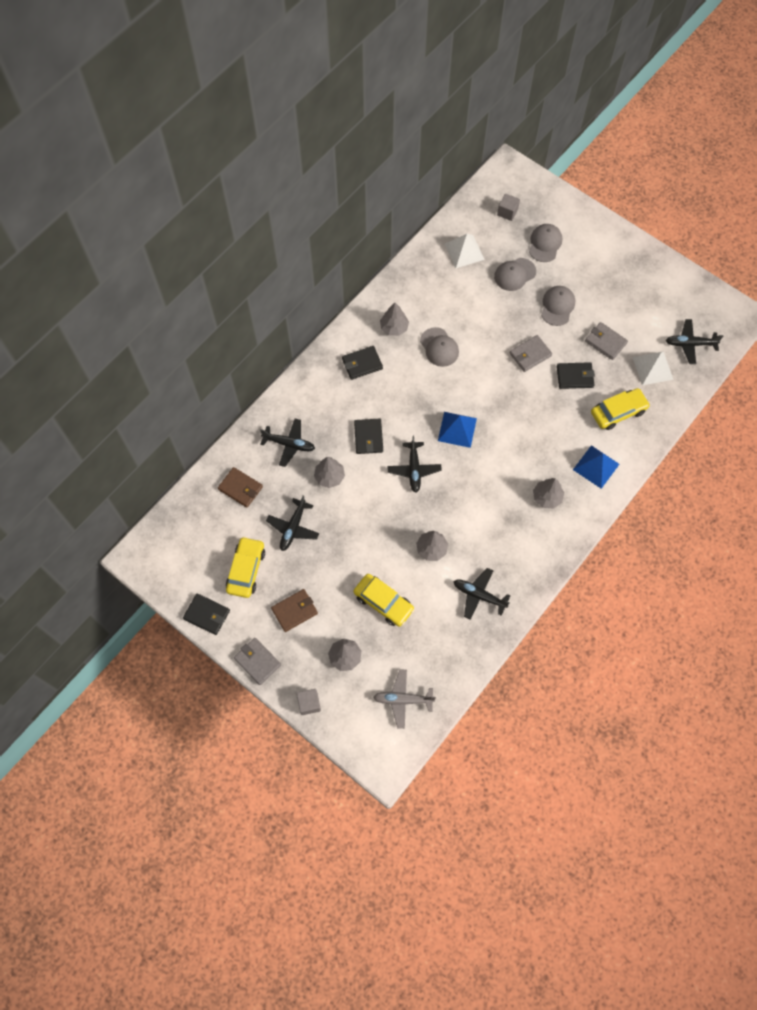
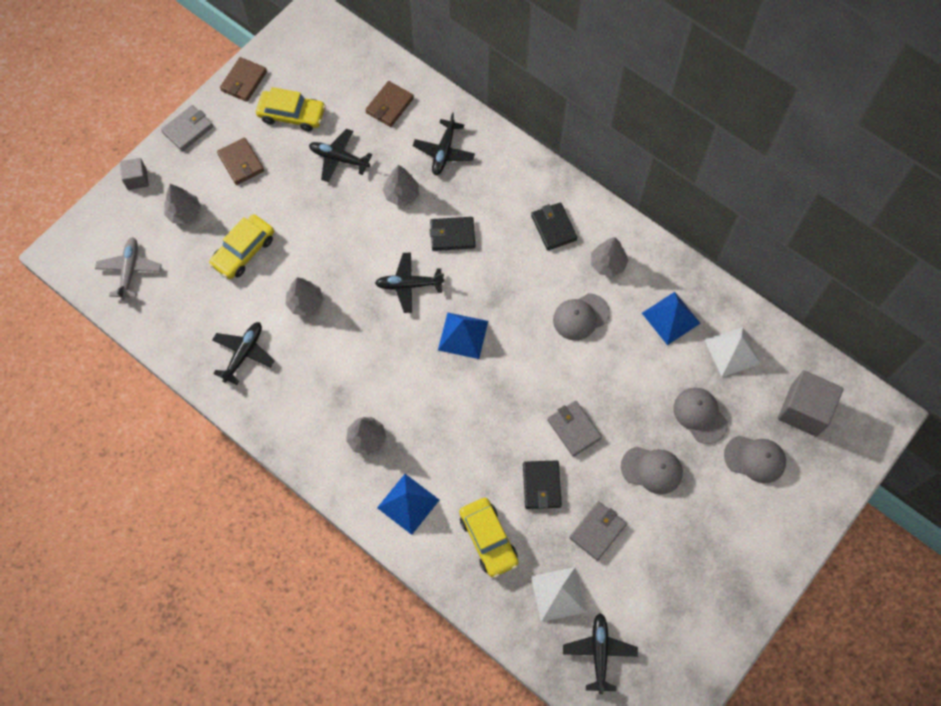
camera: 90 degrees right, 0 degrees up
black wallet [183,593,230,635] -> brown wallet [220,57,267,102]
grey cube [497,194,520,221] -> grey cube [778,370,844,437], size x1.84
none -> blue pyramid [642,292,701,345]

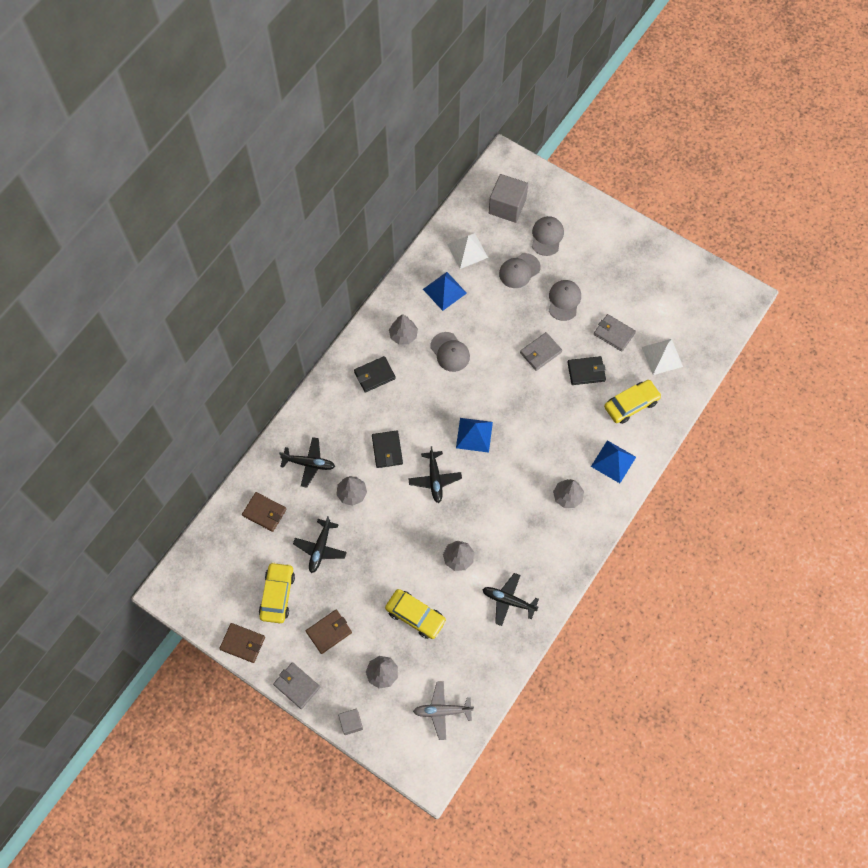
camera: 95 degrees left, 0 degrees up
black plane [563,613,638,694] -> none

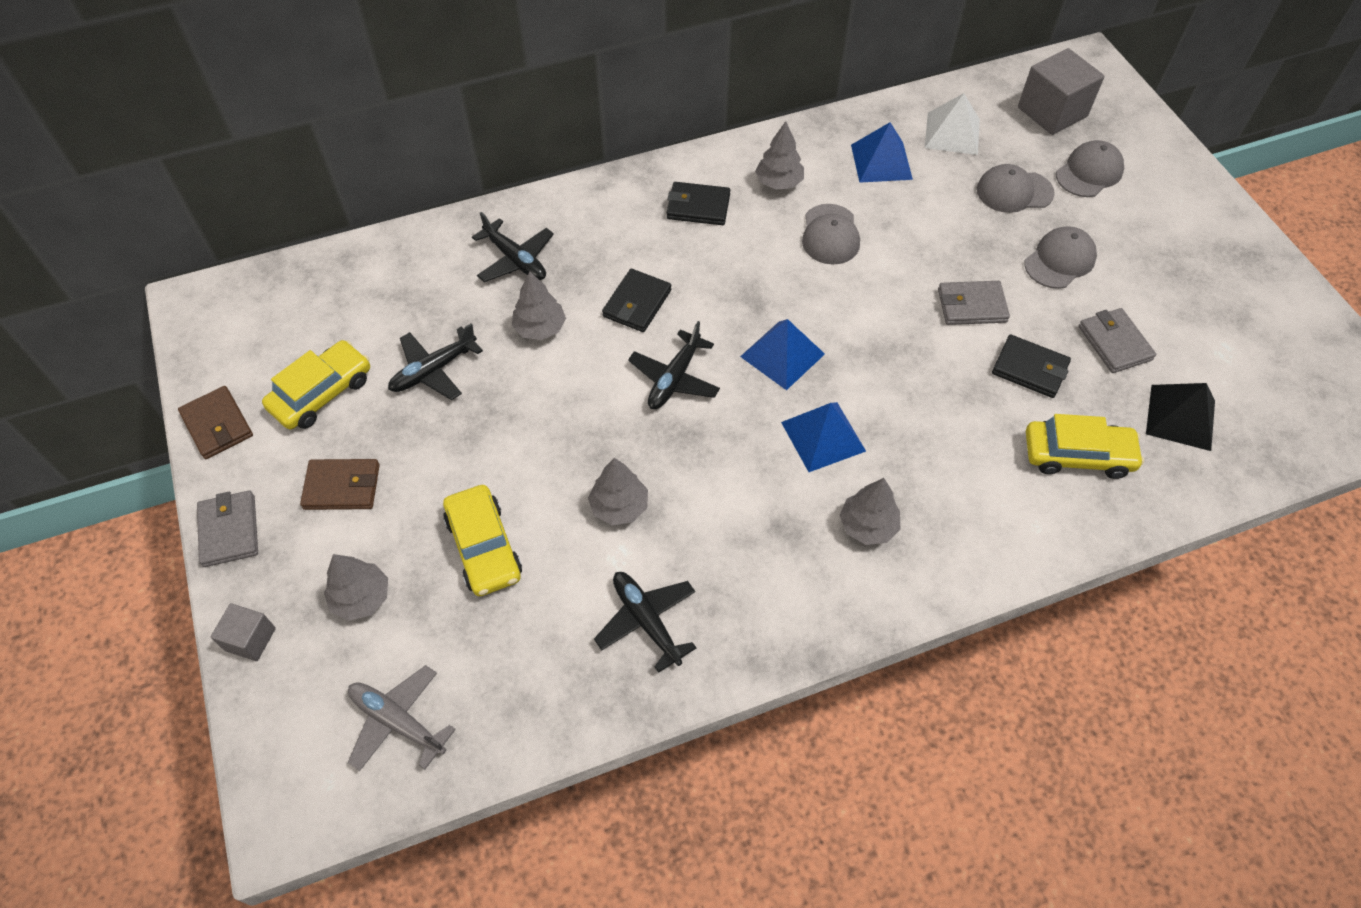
camera: 35 degrees right, 10 degrees down
brown wallet [242,492,287,532] -> none
blue pyramid [591,440,636,483] -> blue pyramid moved to [781,402,866,472]
white pyramid [642,339,683,375] -> black pyramid [1146,383,1215,451]

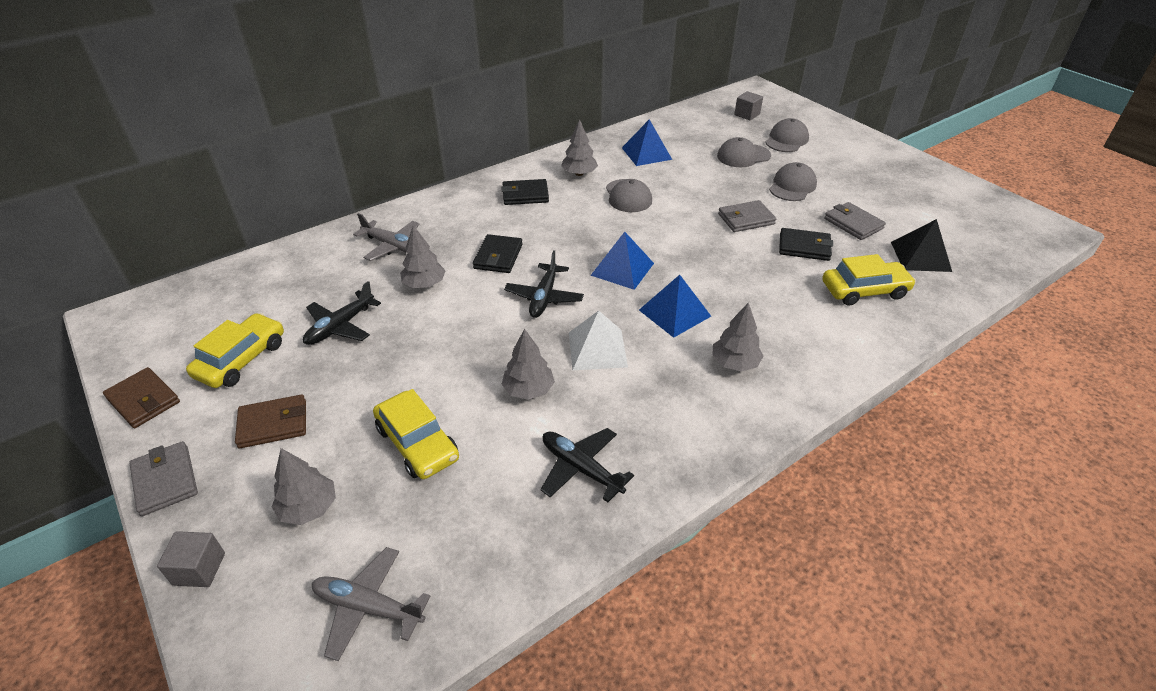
camera: 15 degrees left, 15 degrees down
black plane [472,212,554,282] -> grey plane [353,213,419,261]
white pyramid [925,93,980,155] -> white pyramid moved to [569,311,628,370]
grey cube [1018,48,1104,135] -> grey cube [734,91,763,120], size x0.54

